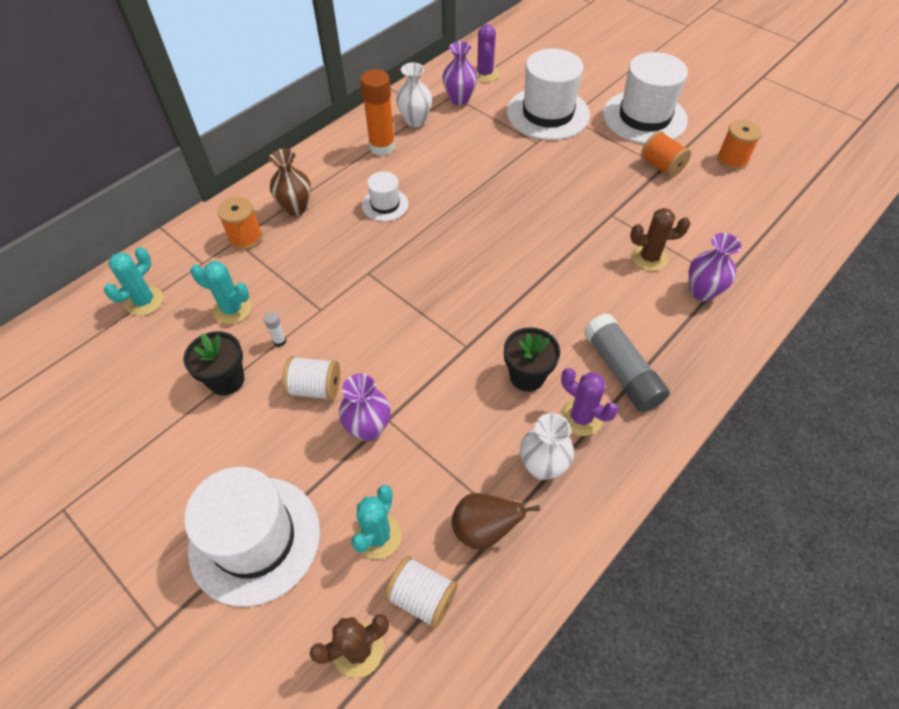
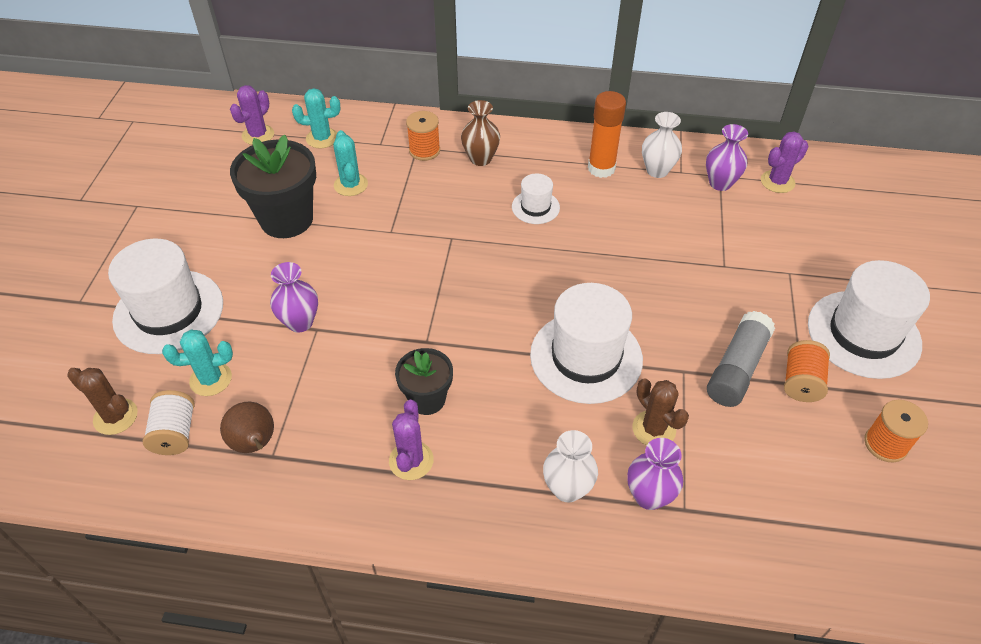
camera: 55 degrees right, 5 degrees down
black flower pot [184,331,244,395] -> black flower pot [230,135,316,238], size x1.70
white glue stick [264,312,286,347] -> none
white spool [282,356,340,400] -> none
white hat [507,48,590,140] -> white hat moved to [530,283,643,404]
white vase [520,413,574,480] -> white vase moved to [543,430,598,502]
grey glue stick [583,313,670,412] -> grey glue stick moved to [707,311,775,407]
none -> purple cactus [230,85,274,145]

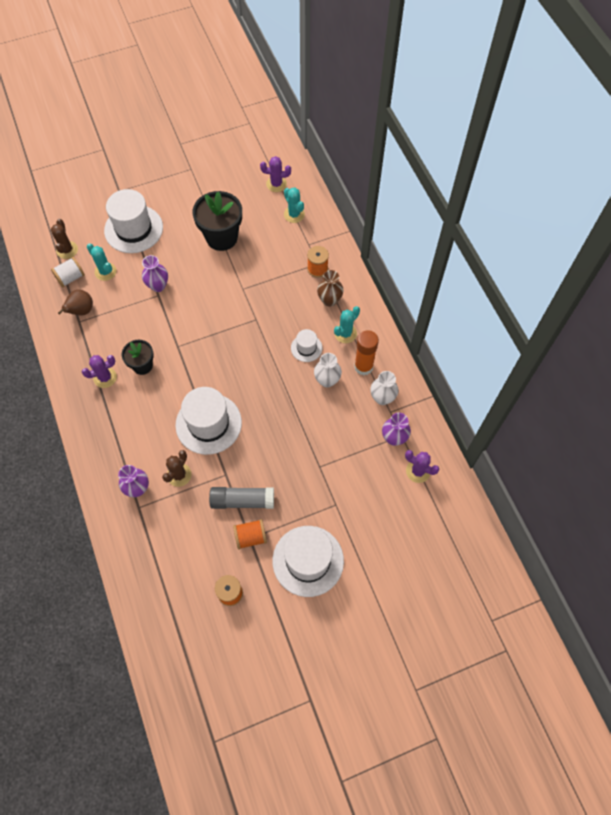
camera: 60 degrees right, 15 degrees up
turquoise cactus [333,130,368,196] -> turquoise cactus moved to [334,306,360,343]
white vase [543,430,598,502] -> white vase moved to [314,353,342,387]

